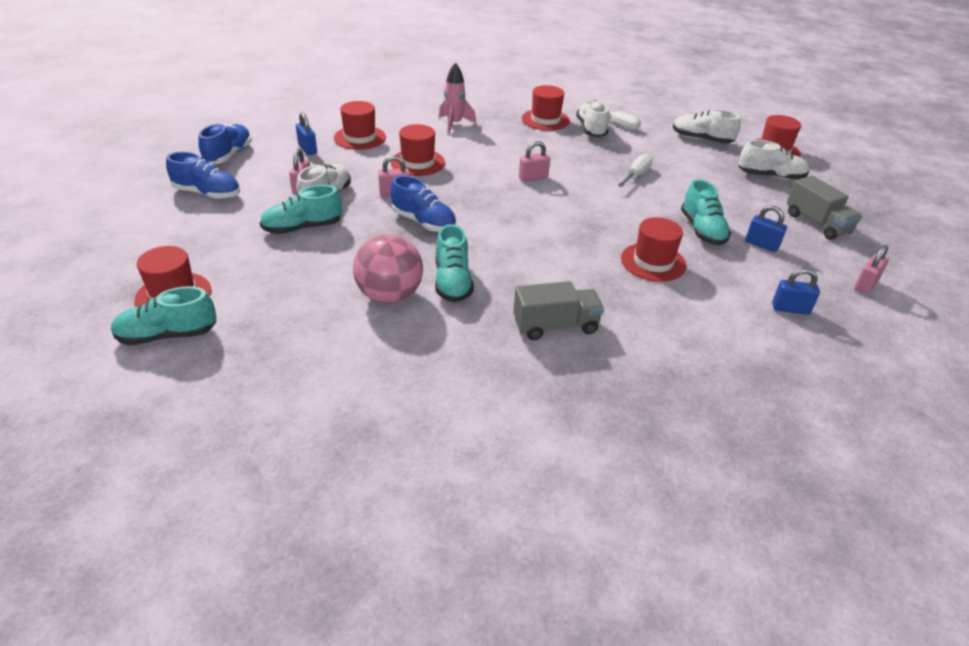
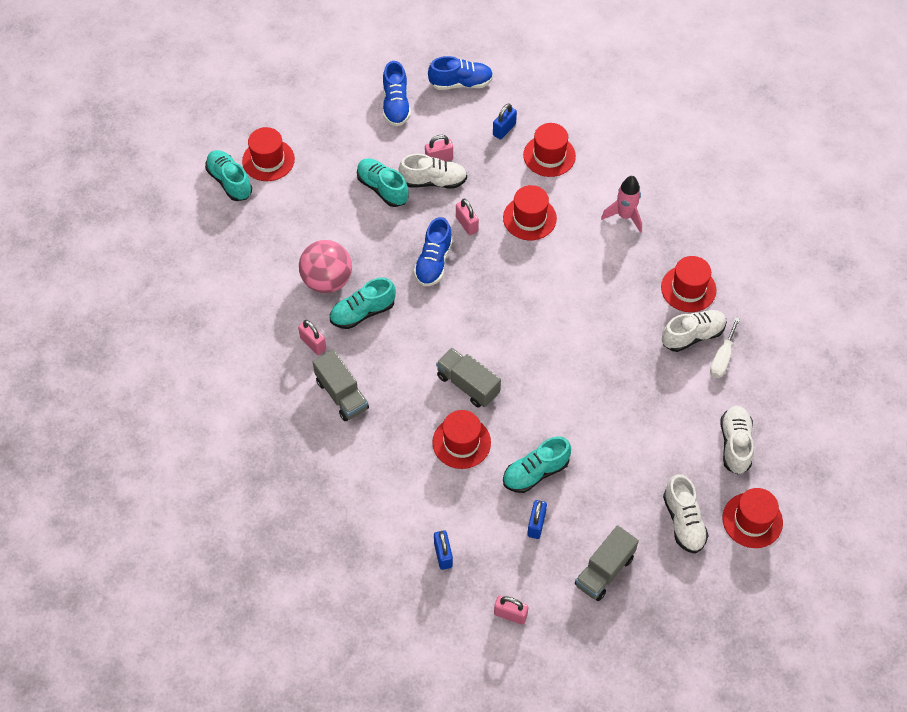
camera: 70 degrees right, 20 degrees up
pink padlock [519,141,550,182] -> pink padlock moved to [298,320,326,355]
white screwdriver [617,154,653,187] -> none
none -> grey truck [436,348,501,407]

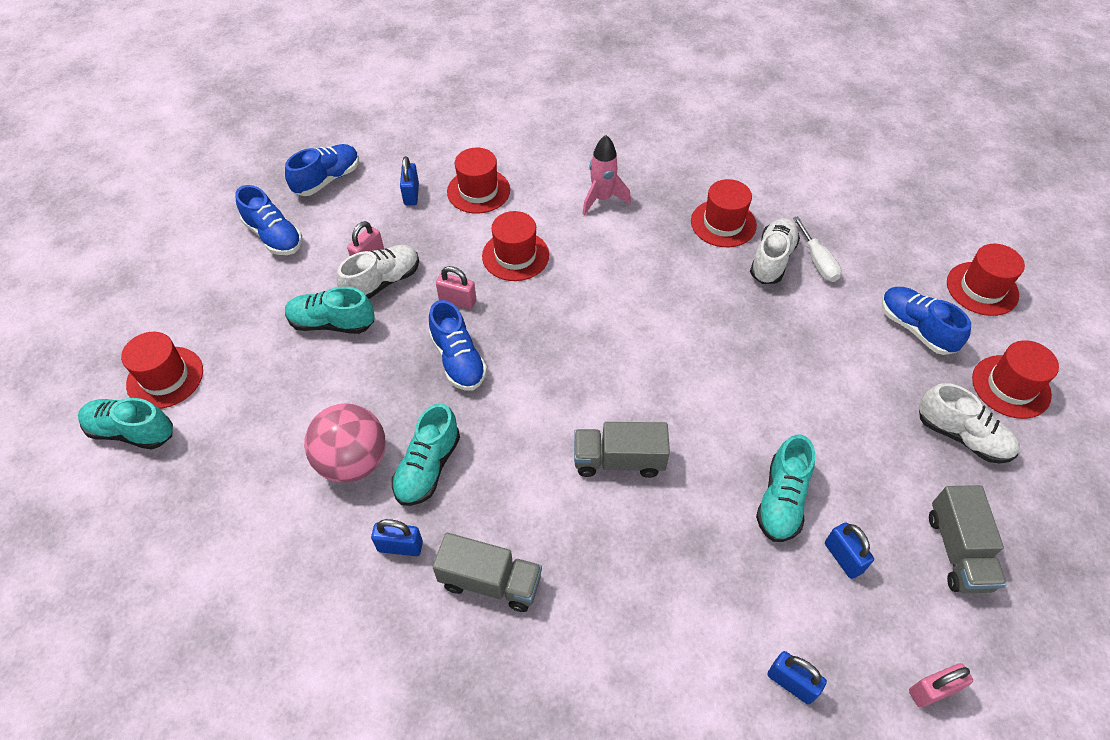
camera: 40 degrees left, 5 degrees down
pink padlock [298,320,326,355] -> blue padlock [371,519,423,556]
red hat [432,410,491,469] -> red hat moved to [947,244,1025,316]
white shoe [720,406,754,475] -> blue shoe [881,287,971,355]

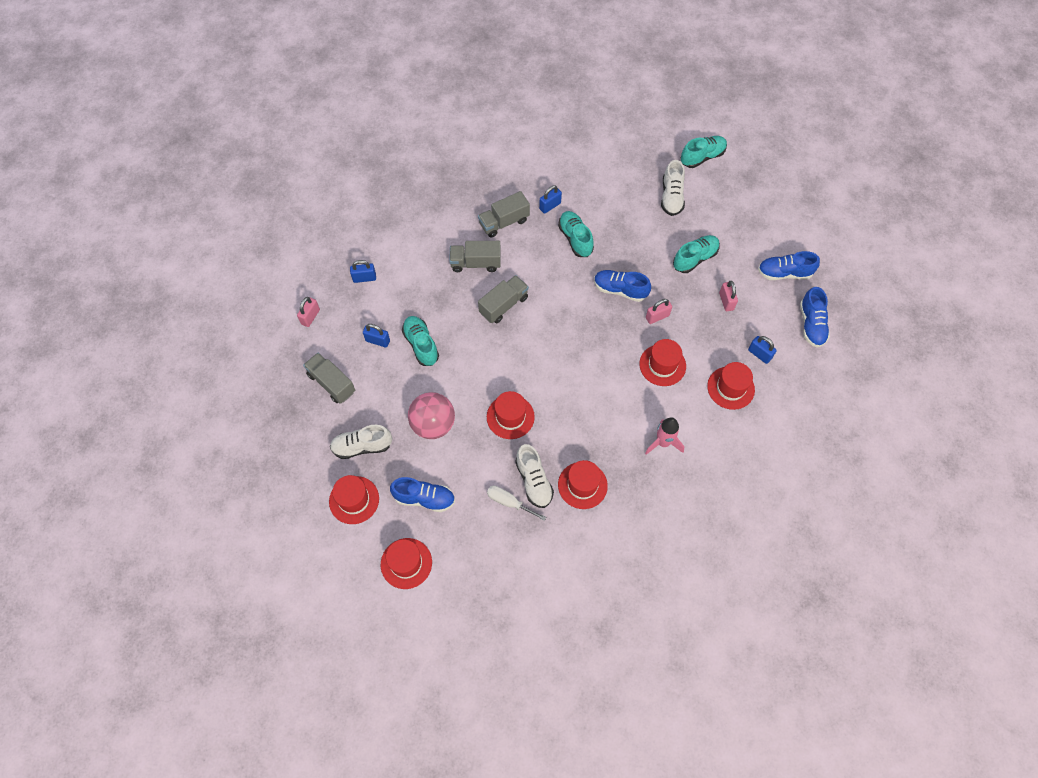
camera: 135 degrees right, 10 degrees up
red hat [121,332,203,409] -> red hat moved to [487,391,535,439]
pink ball [304,403,385,483] -> pink ball moved to [408,392,455,439]
white shoe [337,245,419,299] -> white shoe moved to [661,160,685,216]
none -> grey truck [449,241,501,272]

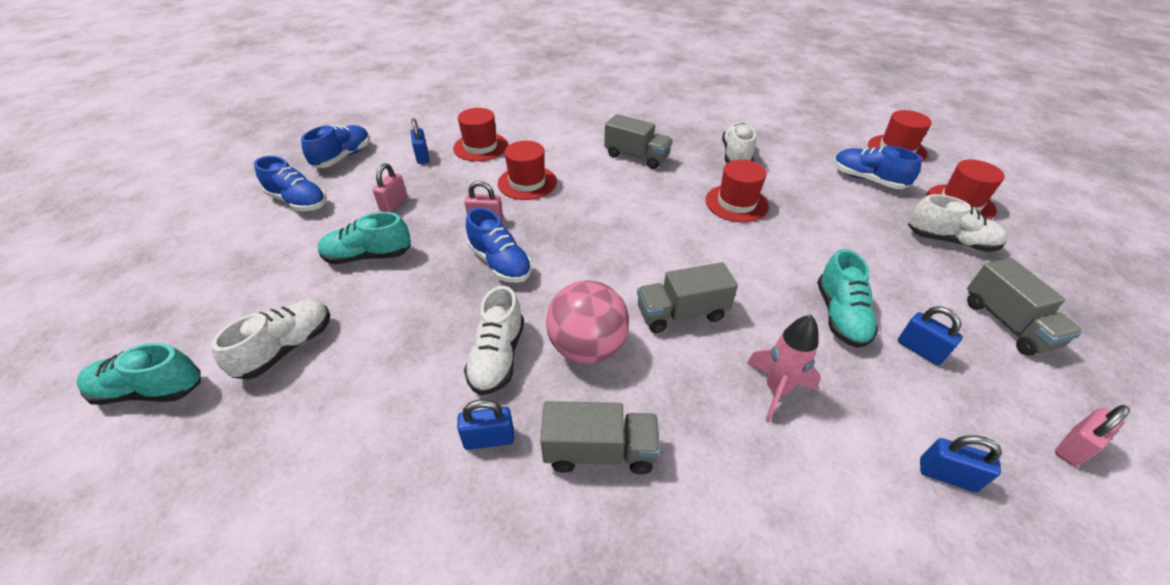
camera: 150 degrees left, 20 degrees down
pink ball [408,392,455,439] -> pink ball moved to [546,280,629,364]
grey truck [449,241,501,272] -> grey truck moved to [604,114,673,169]
white screwdriver [487,486,546,521] -> none
turquoise shoe [558,211,594,257] -> white shoe [464,286,524,395]
red hat [558,460,608,509] -> none
pink rocket [645,417,685,455] -> pink rocket moved to [746,315,821,422]

